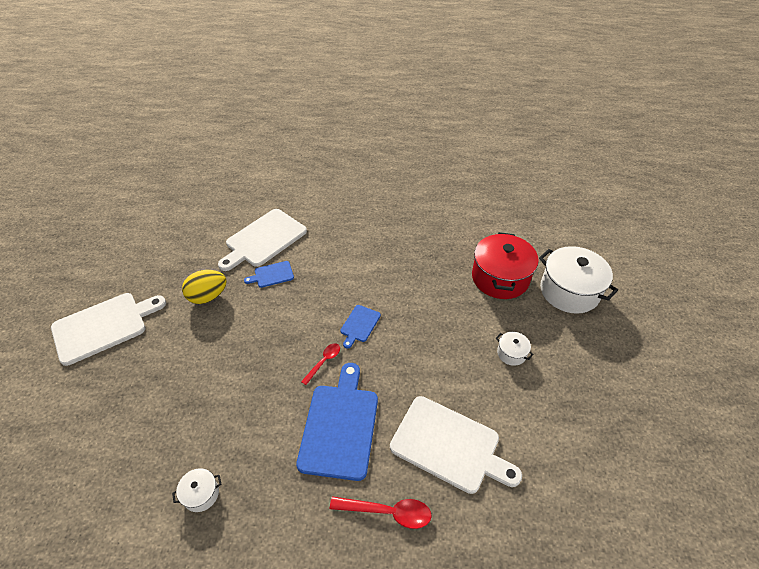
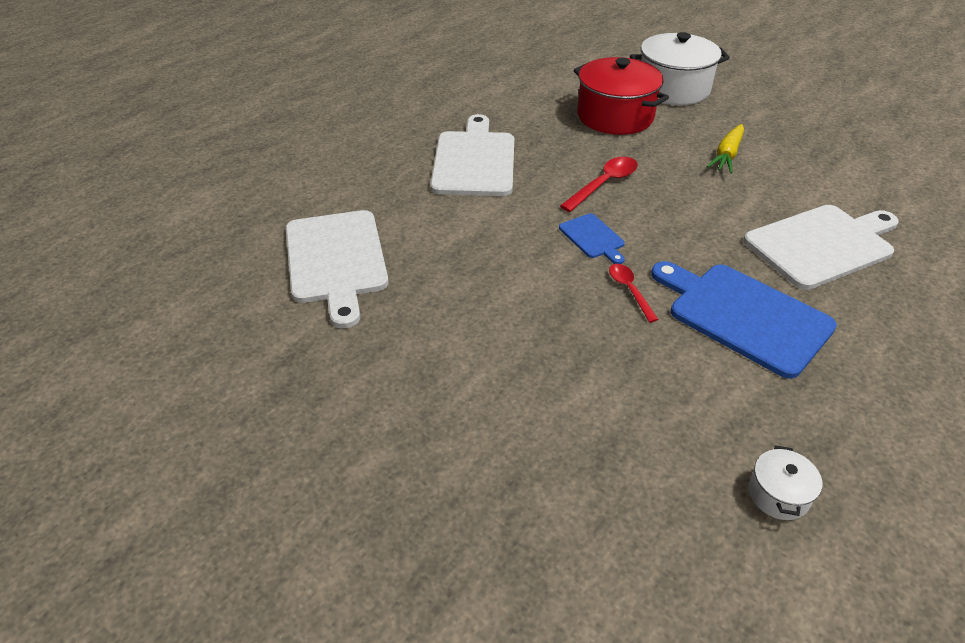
camera: 55 degrees left, 5 degrees down
white cutting board [51,293,166,366] -> white cutting board moved to [430,114,514,196]
yellow egg [182,270,227,304] -> none
blue cutting board [244,261,294,288] -> none
red spoon [330,497,432,529] -> red spoon moved to [560,157,638,212]
white pot [496,332,533,366] -> yellow carrot [707,124,744,173]

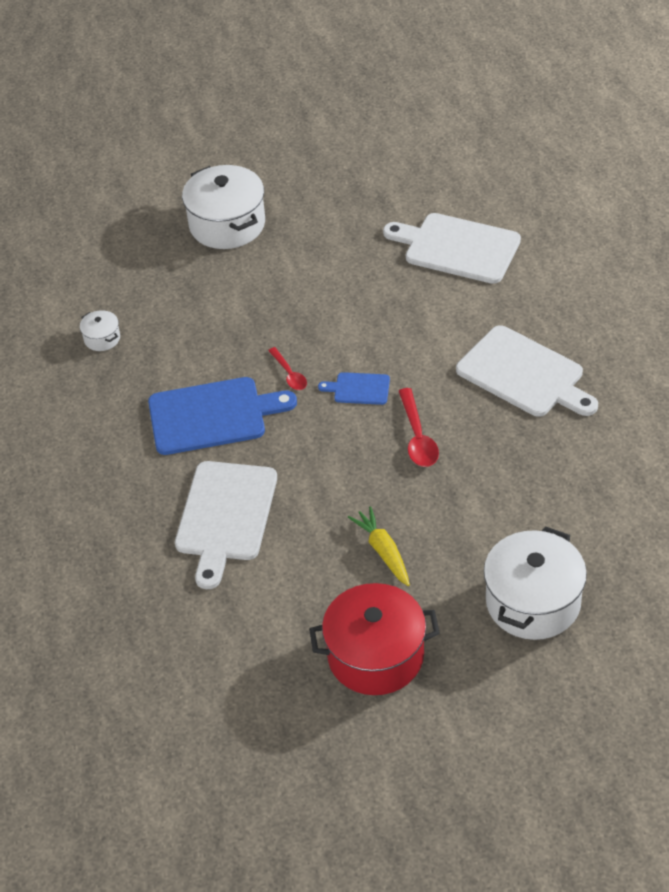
camera: 130 degrees right, 5 degrees up
red pot [574,57,669,135] -> red pot moved to [309,583,440,695]
red spoon [609,264,659,322] -> red spoon turned 45 degrees clockwise [268,347,307,390]
none -> white pot [182,165,265,249]

